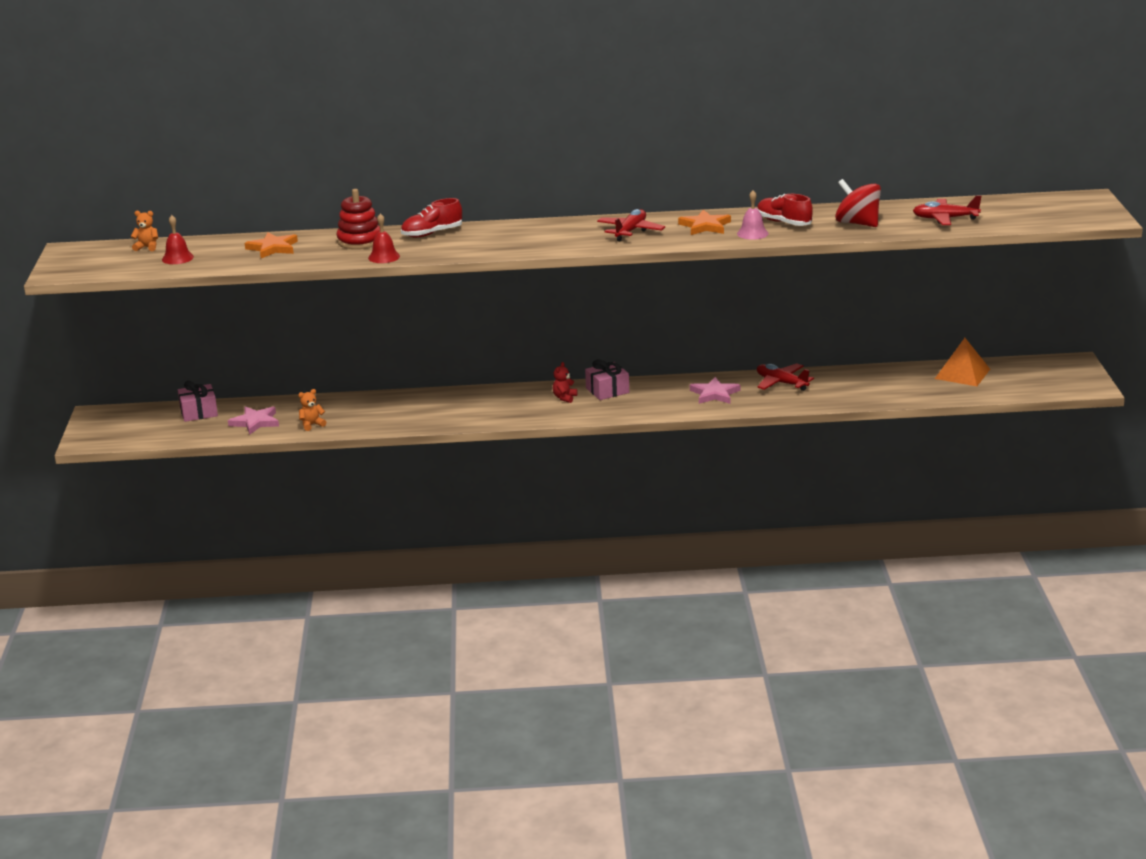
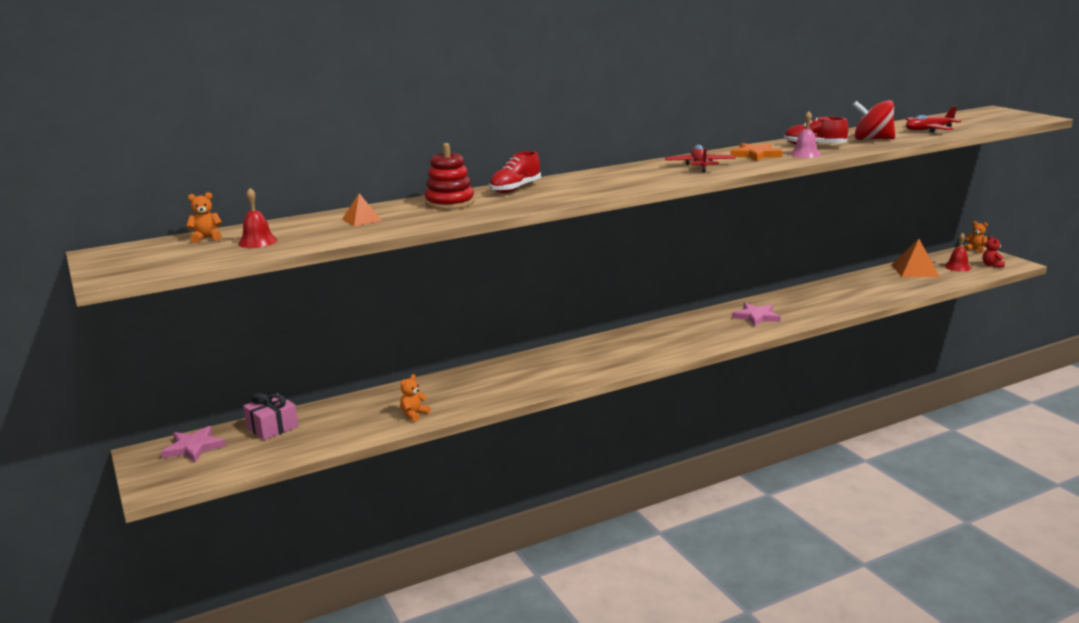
camera: 25 degrees left, 5 degrees down
pink star [228,406,279,435] -> pink star moved to [161,426,226,463]
orange star [245,232,298,258] -> orange pyramid [342,193,382,226]
red bell [368,213,400,263] -> red bell moved to [945,233,971,272]
red teddy bear [553,362,577,403] -> red teddy bear moved to [983,235,1005,268]
pink gift [585,359,629,400] -> none
red plane [757,363,814,391] -> none
none -> orange teddy bear [964,221,988,253]

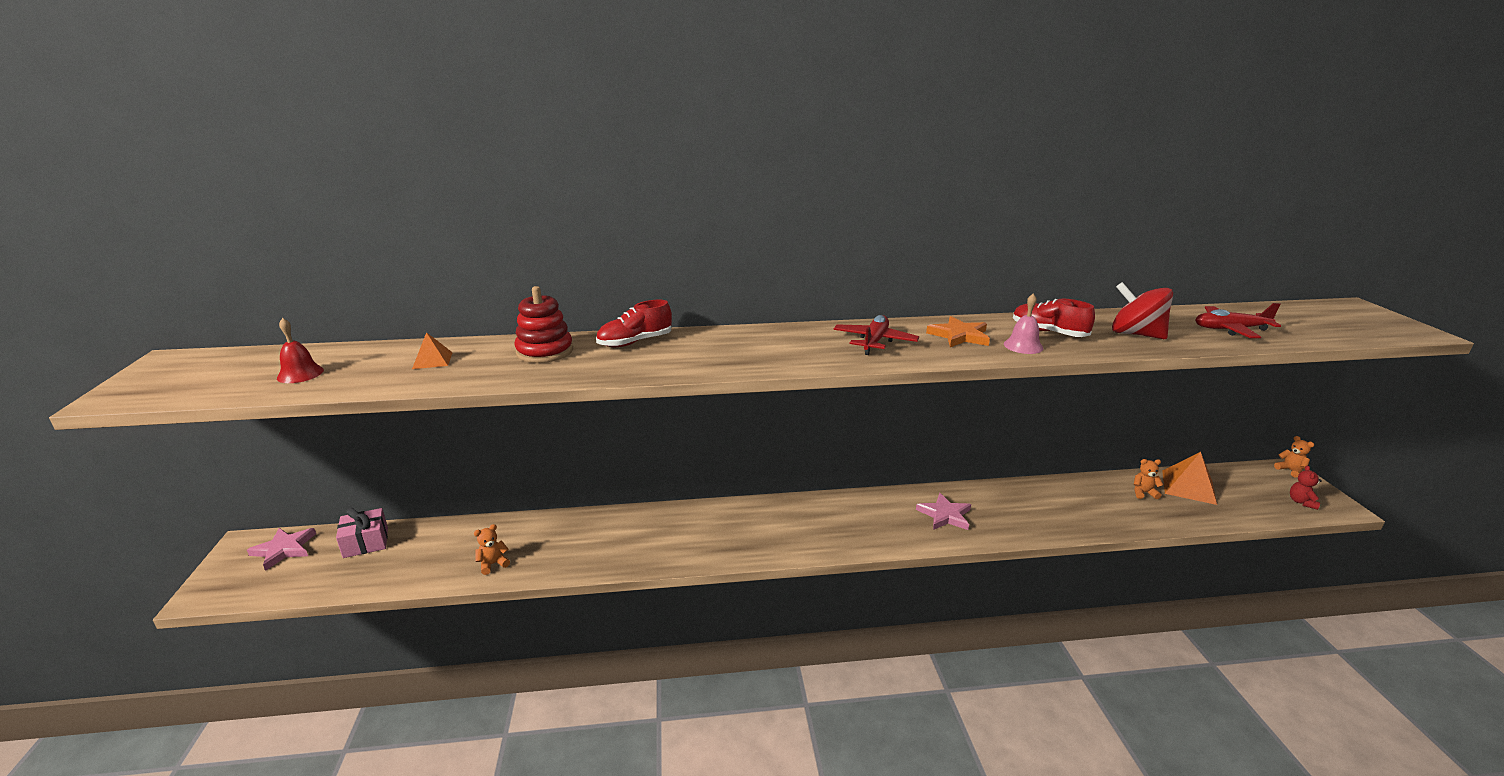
camera: 20 degrees right, 5 degrees up
orange teddy bear [186,192,222,243] -> orange teddy bear moved to [1134,459,1163,499]
red bell [945,233,971,272] -> none

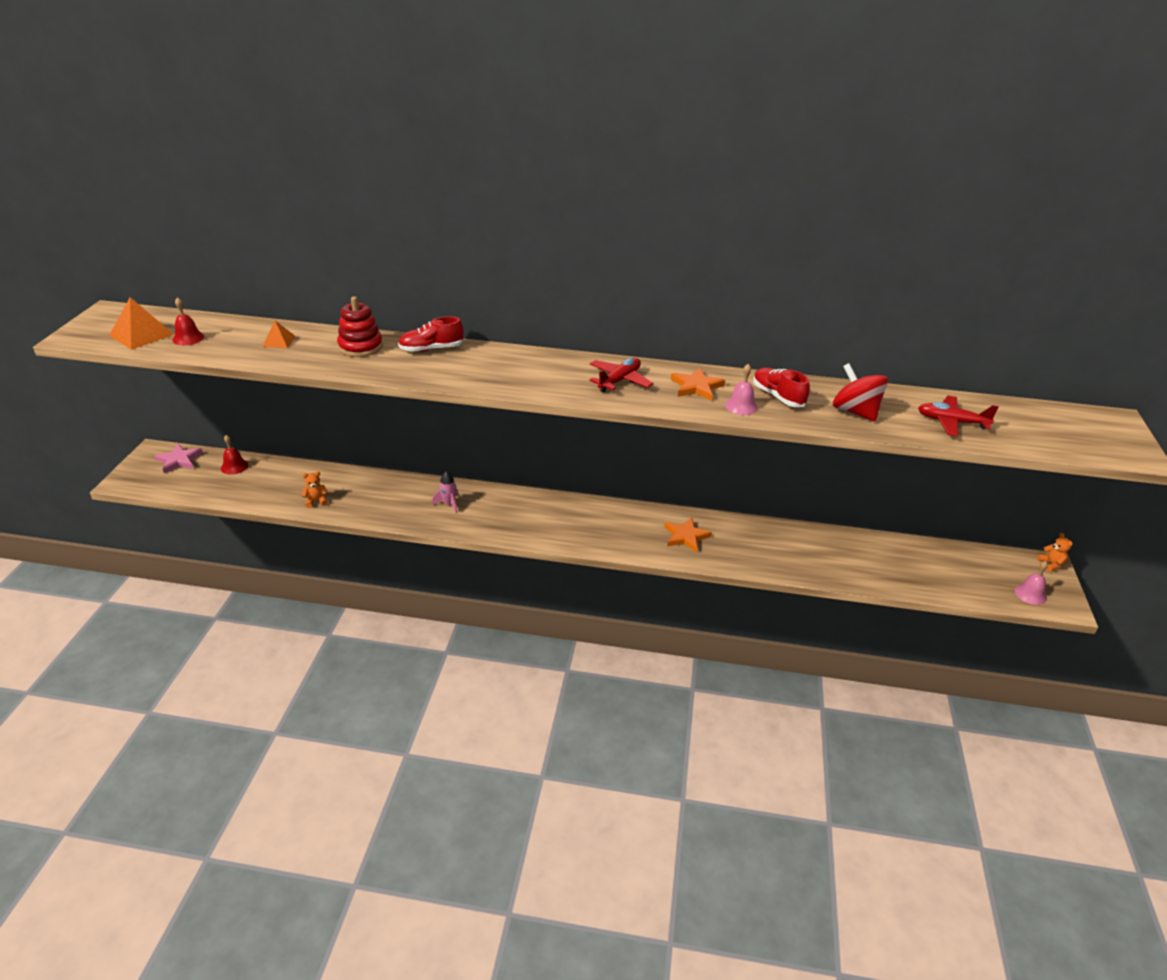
camera: 15 degrees right, 10 degrees up
pink gift [336,508,388,558] -> red bell [221,435,248,475]
pink star [916,493,971,530] -> orange star [664,517,712,553]
orange teddy bear [1134,459,1163,499] -> none
orange pyramid [1162,452,1217,505] -> orange pyramid moved to [109,297,174,350]
red teddy bear [1290,465,1322,510] -> pink bell [1015,561,1048,605]
none -> pink rocket [432,471,459,513]

